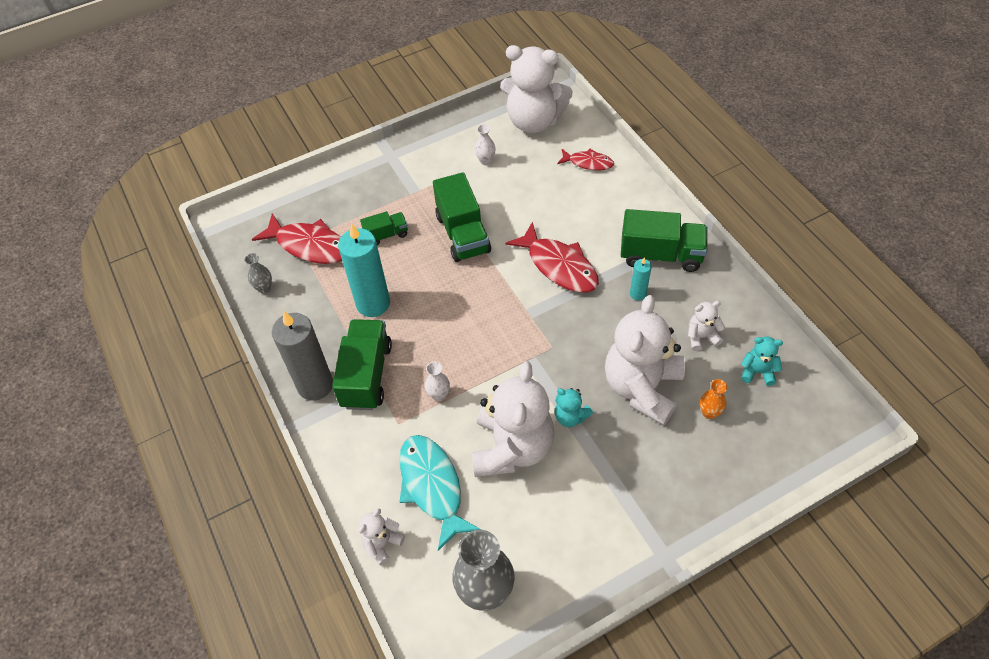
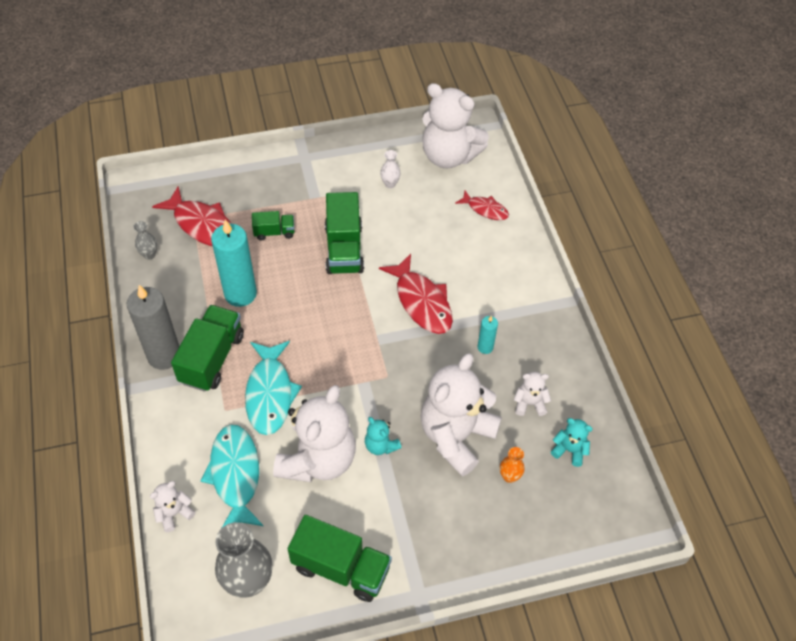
camera: 10 degrees right, 0 degrees up
white vase [425,362,450,401] -> turquoise fish [245,341,302,435]
green truck [621,209,707,272] -> green truck moved to [288,515,392,602]

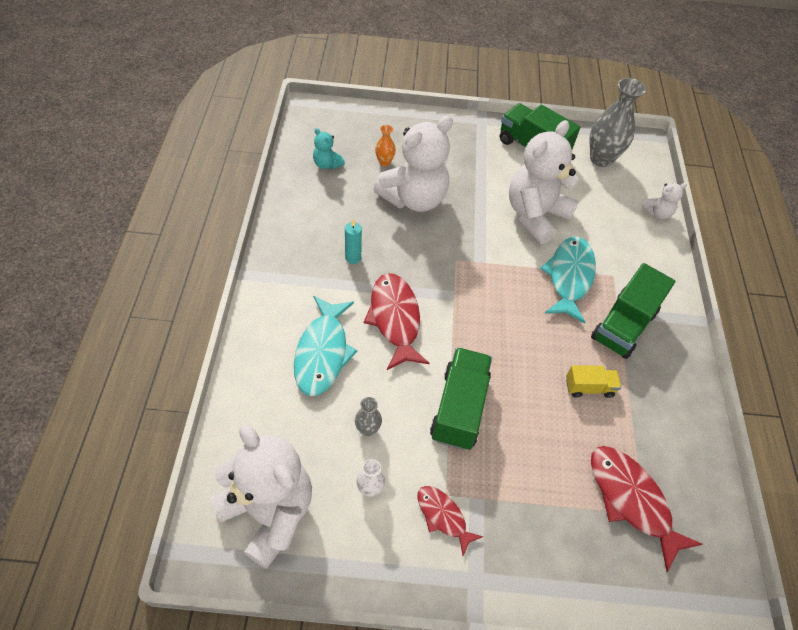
camera: 165 degrees left, 0 degrees up
grey candle [127,285,180,370] -> none
grey vase [133,221,157,260] -> grey vase moved to [355,397,382,436]
turquoise fish [201,425,263,529] -> turquoise fish moved to [294,296,357,396]
turquoise candle [211,220,257,307] -> yellow truck [566,365,621,398]
green truck [252,211,295,241] -> none
turquoise teddy bear [365,417,401,455] -> none
red fish [455,191,509,220] -> red fish moved to [417,486,484,555]
white teddy bear [514,372,551,416] -> none

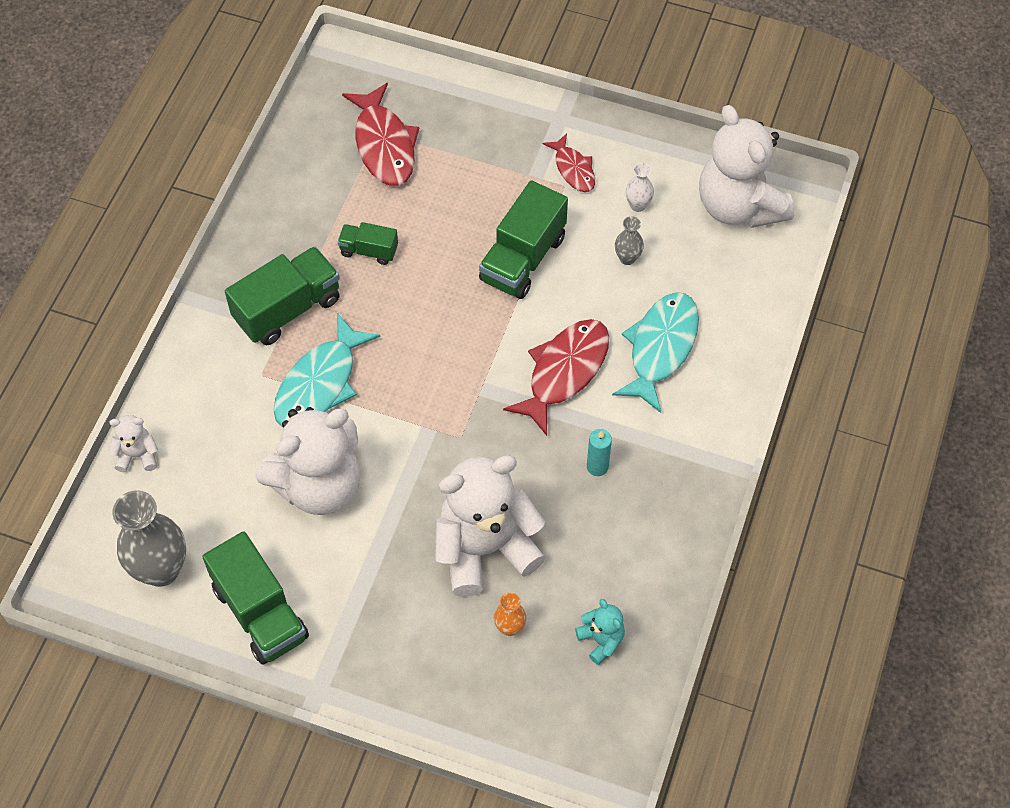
camera: 160 degrees left, 5 degrees up
red fish [364,273,430,370] -> red fish turned 150 degrees counterclockwise [503,319,609,436]
yellow truck [566,365,621,398] -> green truck [338,222,398,265]

